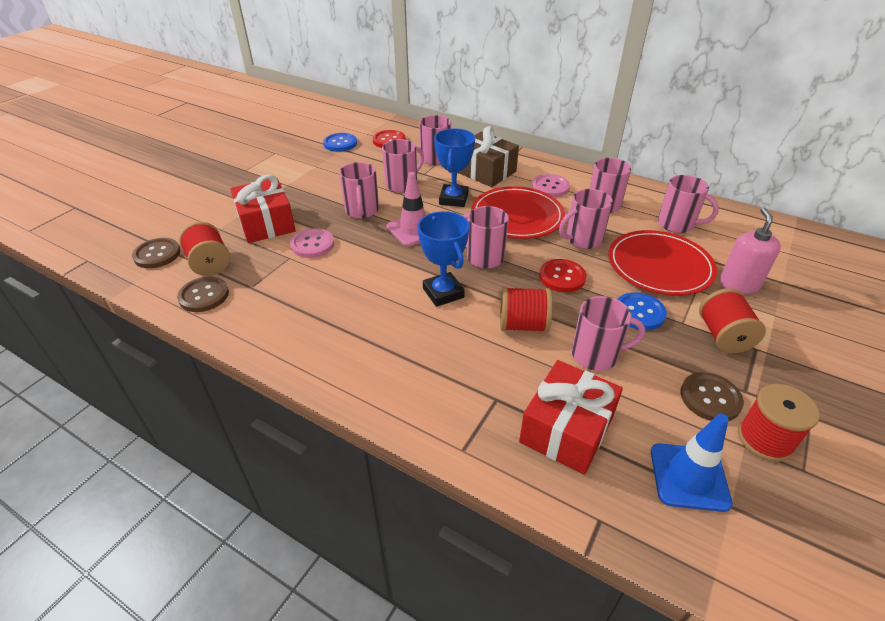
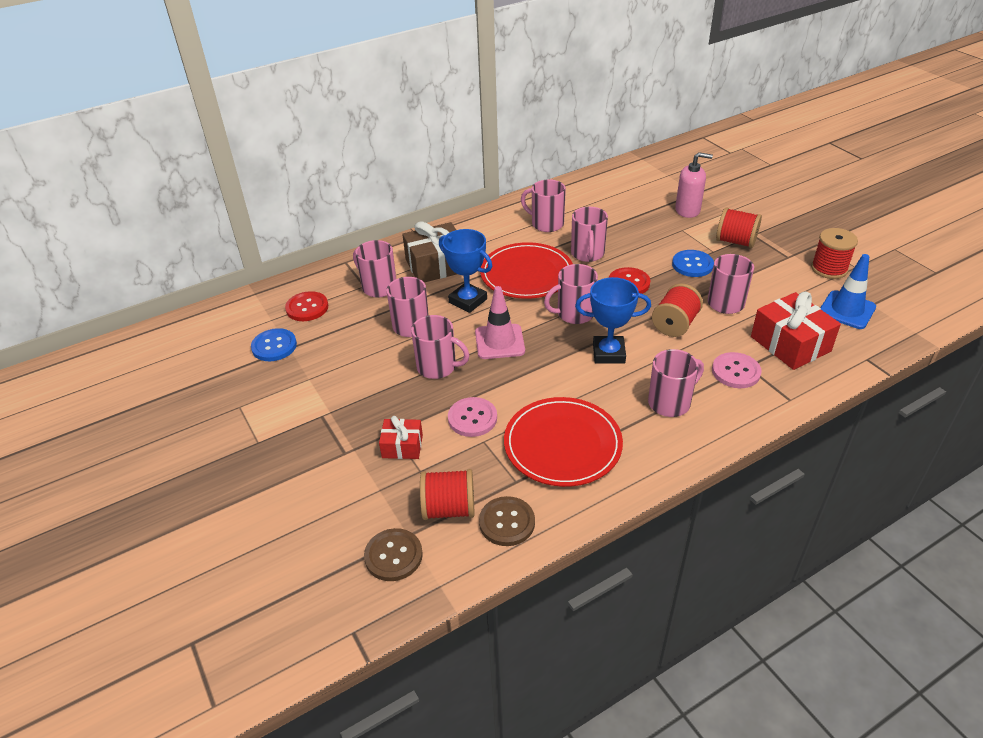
camera: 60 degrees left, 0 degrees up
red gift [230,174,296,243] -> red gift [379,416,423,459], size x0.56
pink button [532,174,570,197] -> pink button moved to [712,352,761,388]
red plate [608,230,717,296] -> red plate moved to [504,397,623,487]
pink mug [658,175,719,233] -> pink mug moved to [648,349,704,417]
brown button [680,372,744,421] -> none
pink soap dispenser [720,208,781,294] -> pink soap dispenser turned 150 degrees clockwise [675,152,713,218]

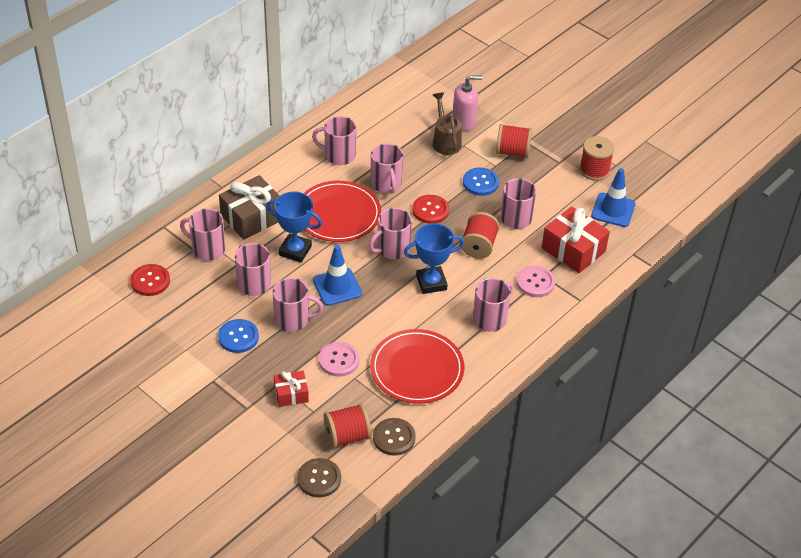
camera: 20 degrees left, 5 degrees up
blue button [251,328,297,361] -> blue button moved to [218,319,259,353]
pink traffic cone [475,286,525,359] -> blue traffic cone [313,245,362,306]
none -> brown watering can [433,93,462,155]

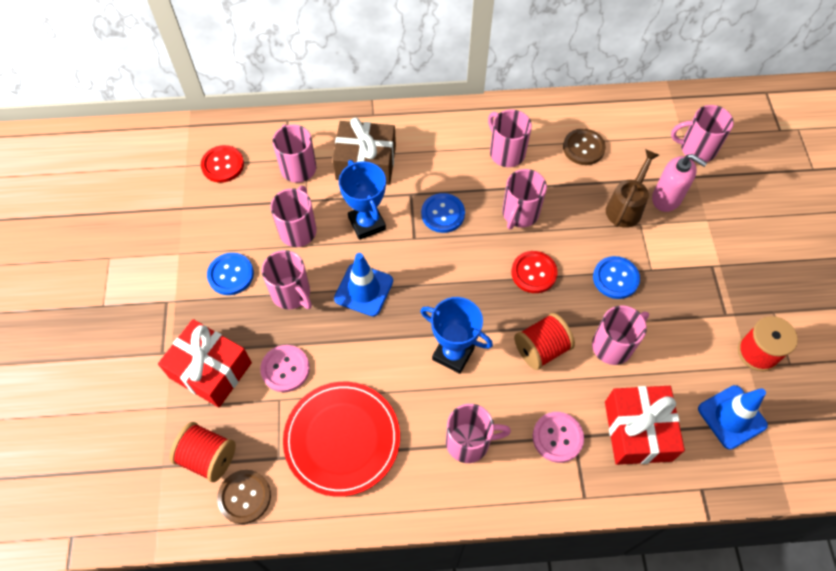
camera: 45 degrees right, 15 degrees up
red gift [274,371,309,407] -> red gift [158,319,252,408], size x1.78
brown button [297,458,341,497] -> brown button moved to [563,129,606,165]
red plate [304,181,381,242] -> blue button [421,193,465,233]
pink mug [369,208,412,259] -> pink mug moved to [671,105,734,162]
red spool [496,124,532,158] -> none

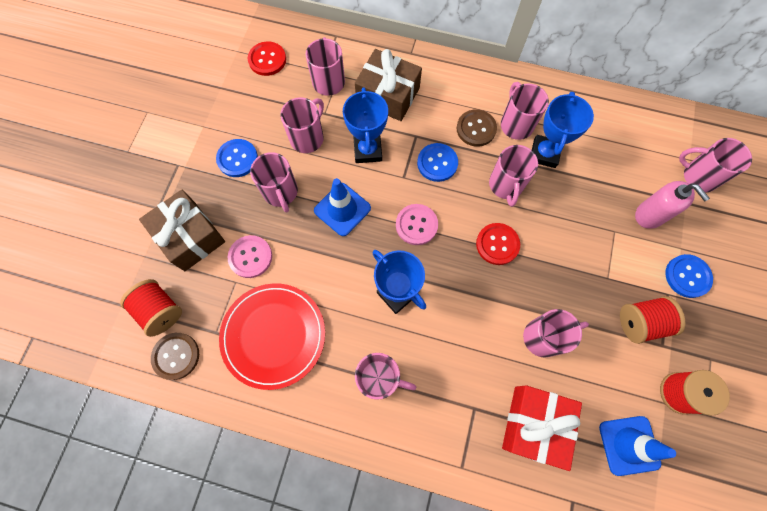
camera: 20 degrees right, 10 degrees up
red gift [158,319,252,408] -> brown gift [139,190,225,271]
pink mug [502,169,547,229] -> pink mug turned 45 degrees counterclockwise [489,145,538,207]
red spool [514,313,575,370] -> red spool moved to [620,296,685,344]
pink button [533,412,584,463] -> pink button moved to [396,204,438,245]
brown button [563,129,606,165] -> brown button moved to [457,109,497,147]
blue button [593,256,640,299] -> blue button moved to [665,254,713,298]
brown watering can [606,149,659,228] -> none
none -> blue trophy [532,92,594,168]

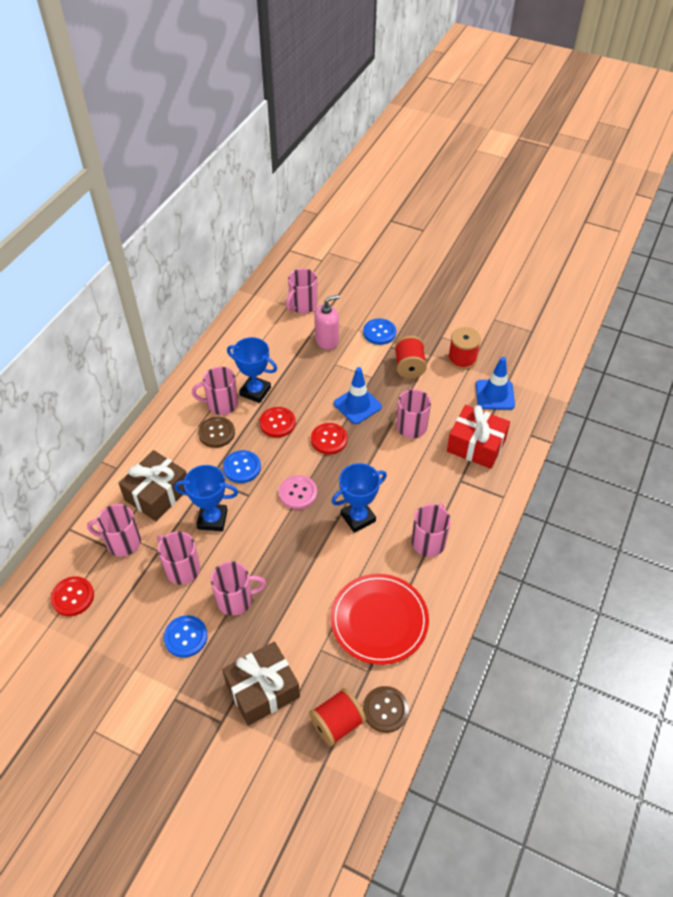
camera: 80 degrees left, 20 degrees down
pink button [228,235,272,278] -> none
blue traffic cone [314,178,371,236] -> blue traffic cone moved to [334,367,382,424]
pink mug [489,145,538,207] -> red button [259,407,296,438]

